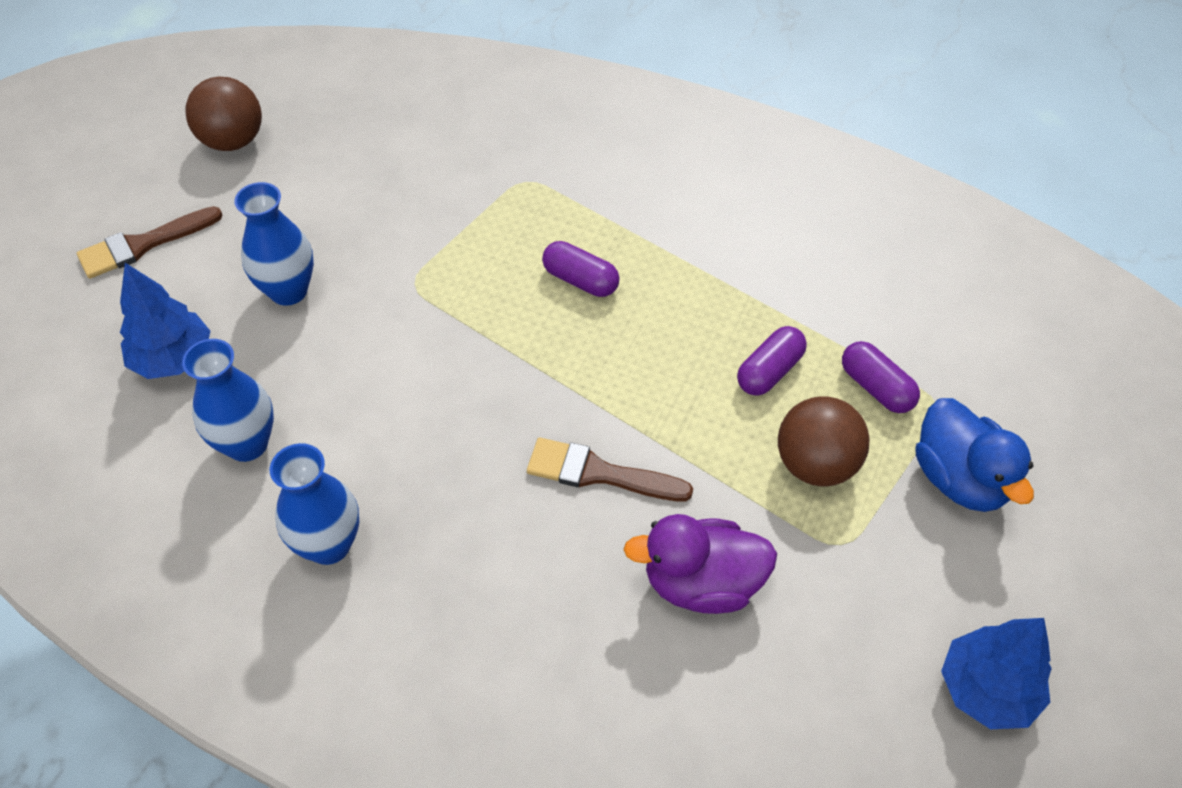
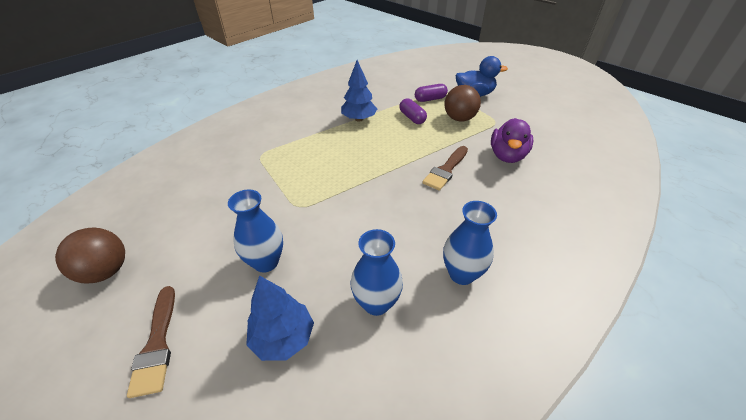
camera: 70 degrees left, 10 degrees down
purple capsule [542,241,619,297] -> none
blue tree [941,618,1052,729] -> blue tree moved to [341,60,377,122]

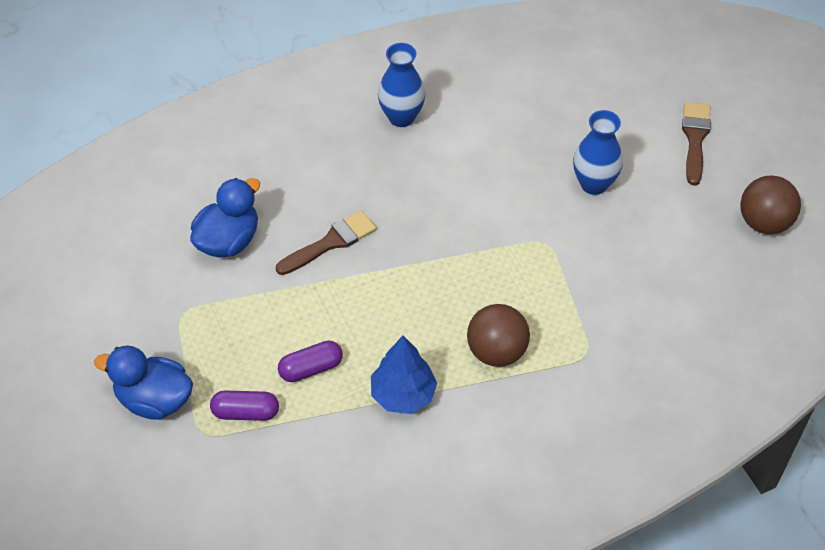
camera: 160 degrees left, 10 degrees up
blue tree [246,275,314,361] -> none
blue vase [351,229,403,316] -> none
purple capsule [399,98,427,124] -> purple capsule turned 75 degrees clockwise [278,341,343,382]
brown ball [444,85,481,122] -> brown ball moved to [467,304,530,367]
purple duck [491,118,533,163] -> blue duck [190,178,260,258]

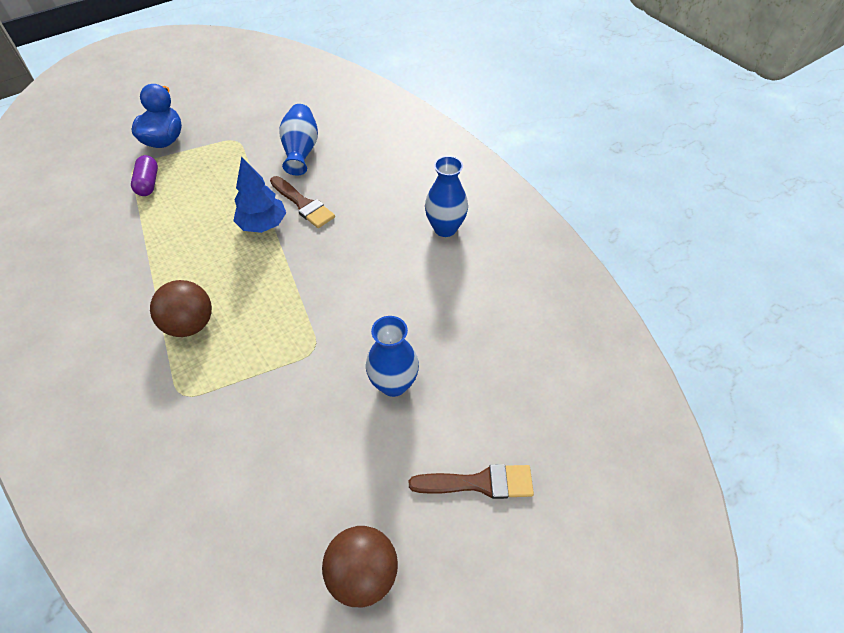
camera: 80 degrees right, 0 degrees up
blue duck [190,178,260,258] -> blue vase [279,104,318,175]
purple capsule [278,341,343,382] -> none
blue tree [371,335,437,414] -> blue tree moved to [233,156,286,233]

